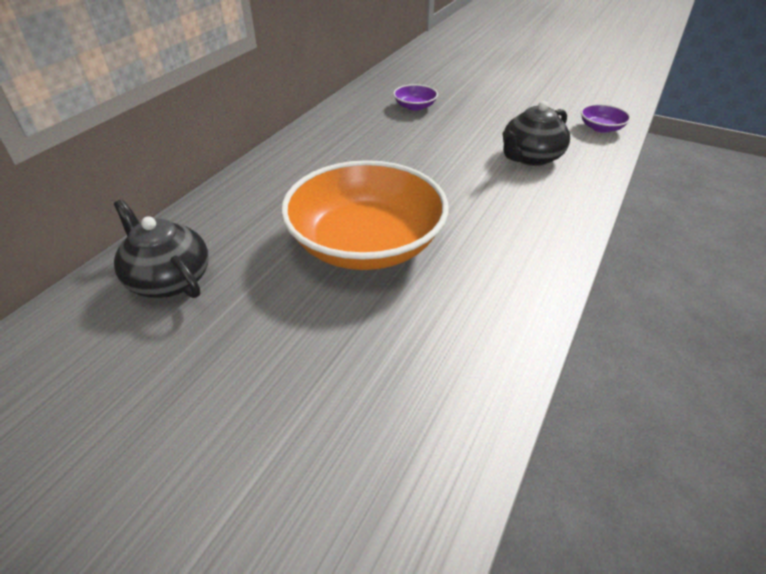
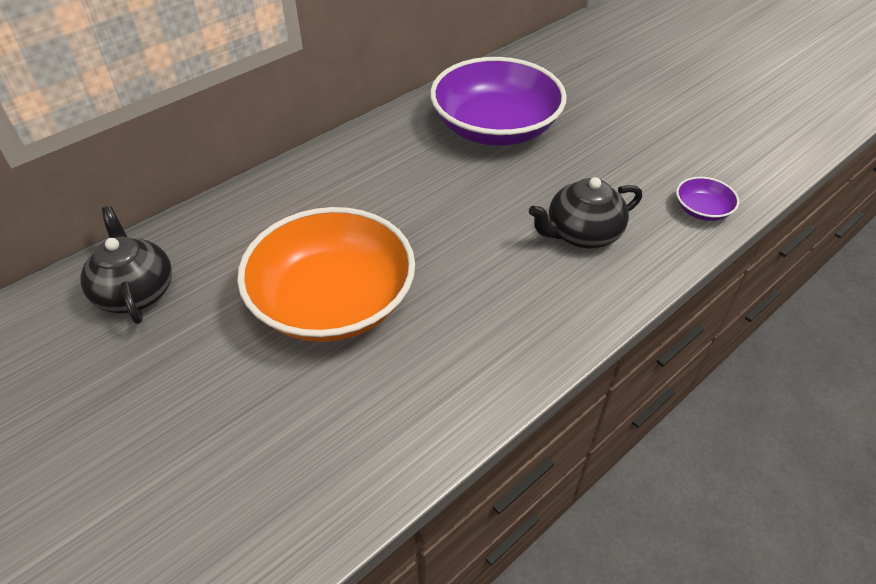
camera: 20 degrees right, 5 degrees up
purple bowl [393,84,438,111] -> purple bowl [430,57,567,146], size x2.46

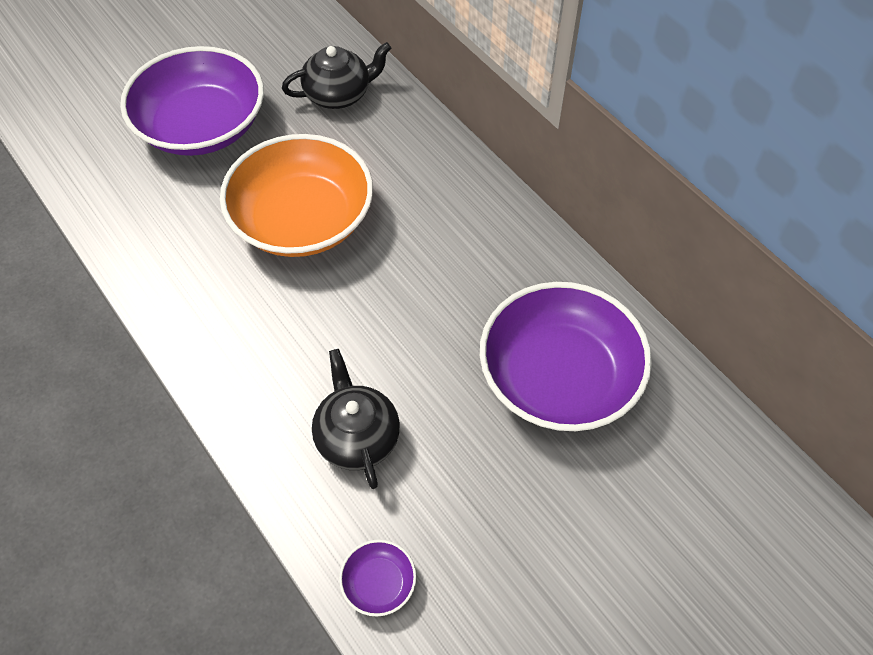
camera: 95 degrees right, 10 degrees up
none -> purple bowl [120,46,264,156]

